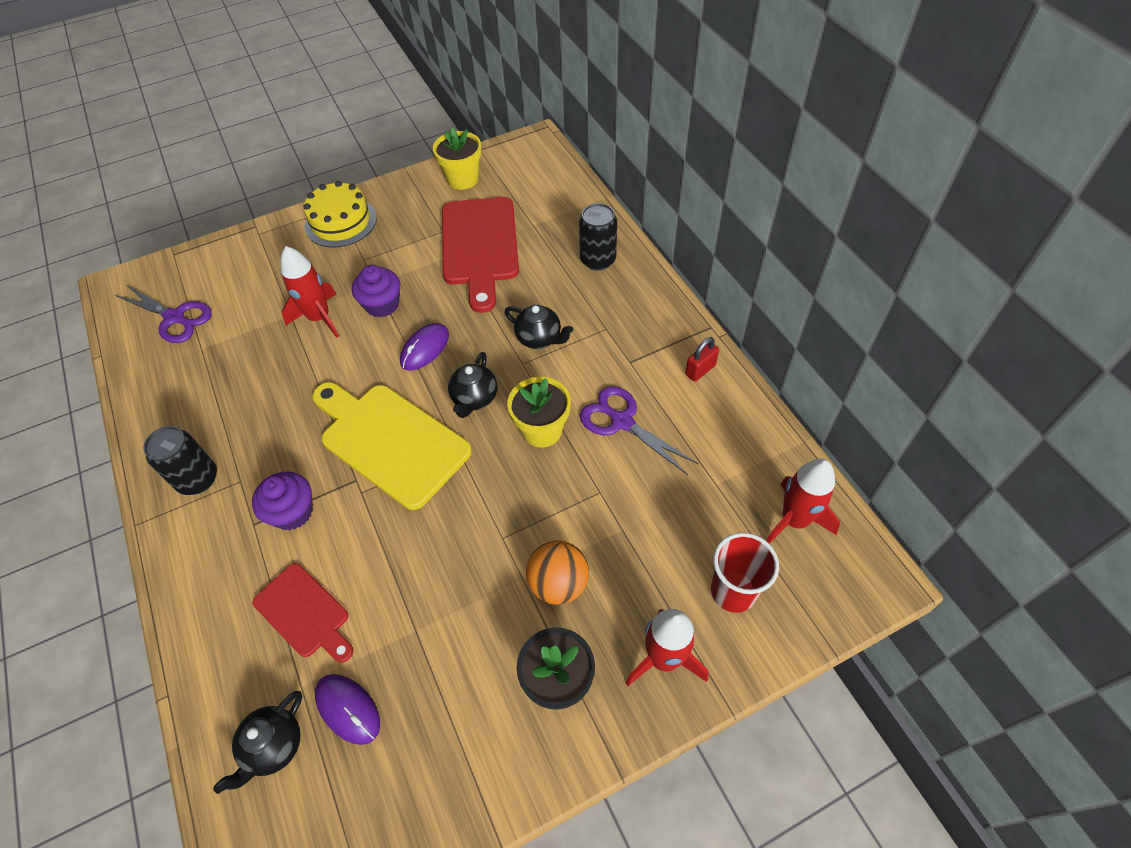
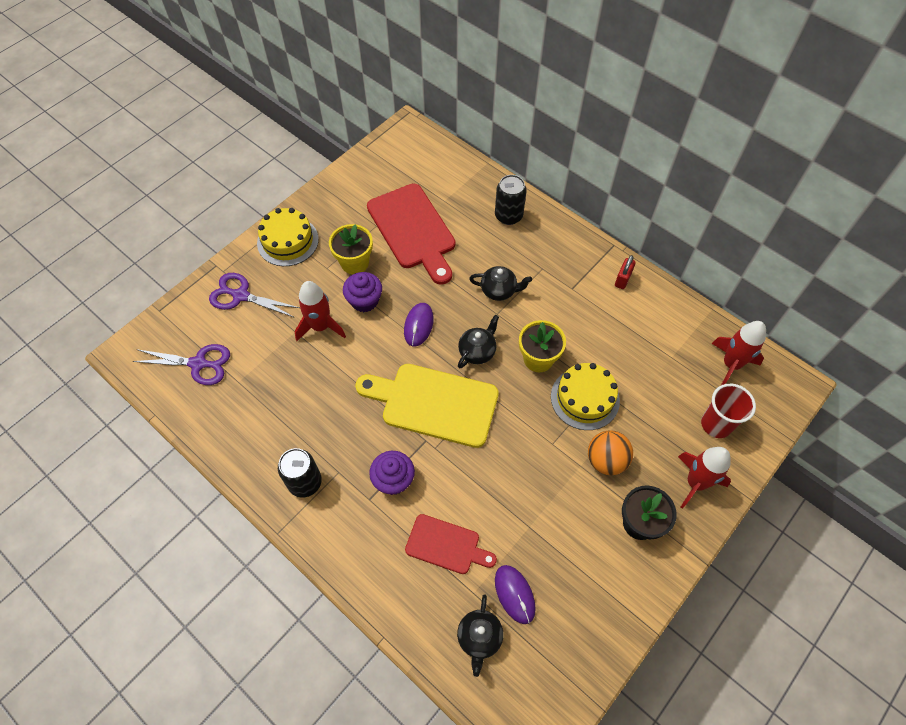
camera: 25 degrees left, 5 degrees up
purple mouse [315,674,380,745] -> purple mouse turned 45 degrees clockwise [495,565,536,624]
yellow flower pot [433,127,482,190] -> yellow flower pot moved to [329,224,373,274]
black teapot [448,352,497,418] -> black teapot turned 135 degrees counterclockwise [458,315,499,368]
purple scissors [580,386,699,475] -> purple scissors moved to [209,273,300,318]
none -> yellow cake [551,363,620,430]

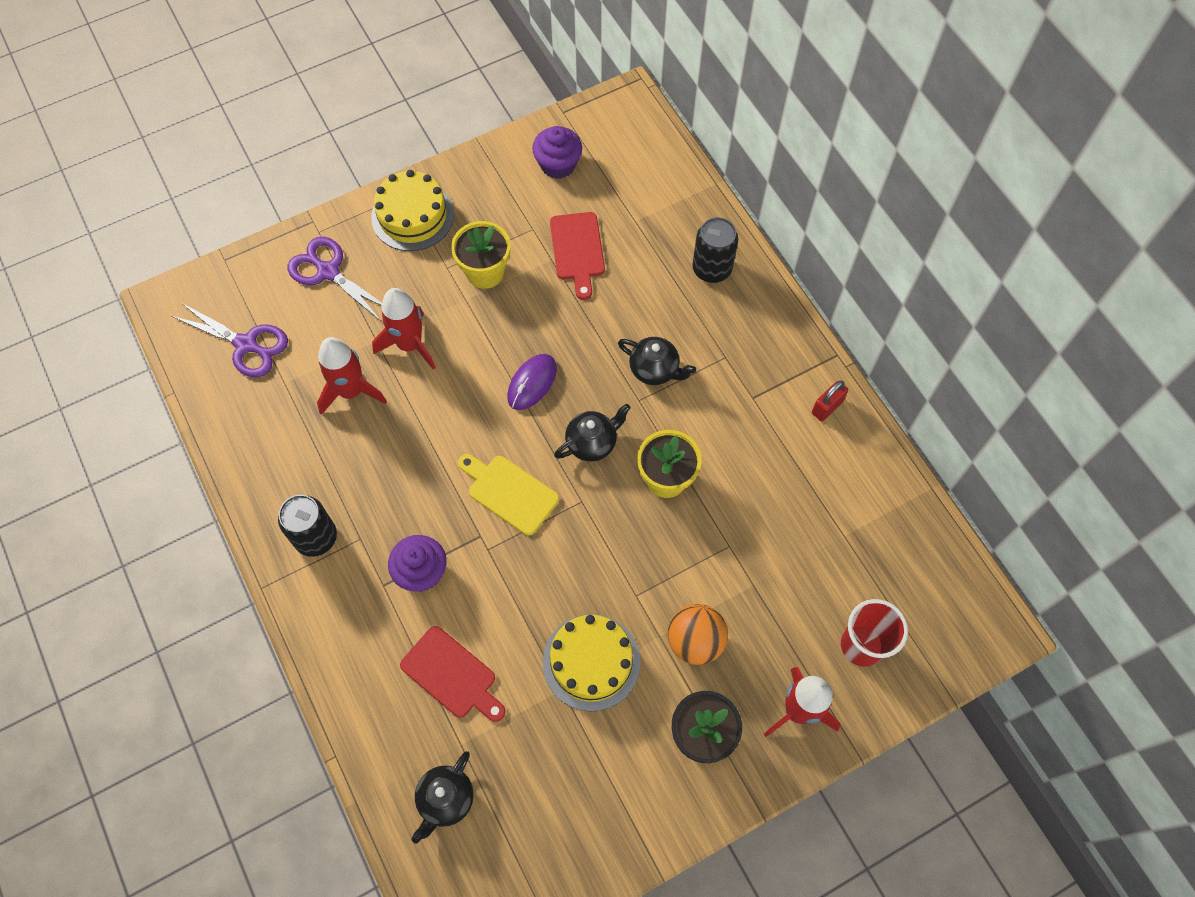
camera: 20 degrees right, 5 degrees up
purple cupcake [343,272,382,312] -> purple cupcake moved to [532,126,582,179]
yellow cutting board [355,364,499,448] -> yellow cutting board [458,454,559,535], size x0.58
red cutting board [367,184,455,285] -> red cutting board [550,212,605,300], size x0.58
purple mouse [495,565,536,624] -> none
yellow cake [551,363,620,430] -> yellow cake moved to [543,614,640,712]
red rocket [712,321,766,385] -> red rocket moved to [317,337,387,415]

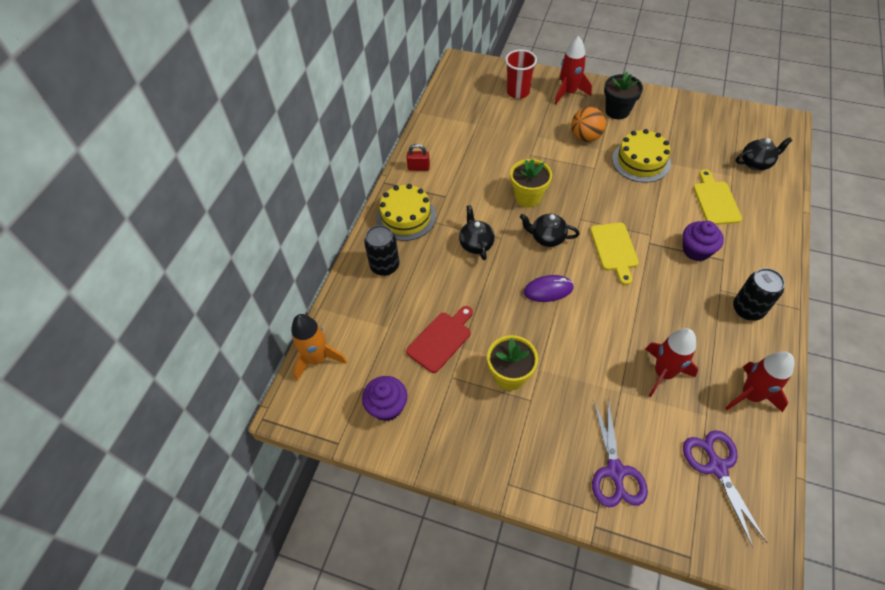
camera: 130 degrees left, 10 degrees down
yellow cake [371,170,454,251] -> yellow cake moved to [376,184,436,241]
red rocket [372,288,436,370] -> red rocket moved to [725,351,795,412]
red cutting board [400,626,506,722] -> yellow cutting board [693,169,742,225]
none -> orange rocket [291,314,347,381]

